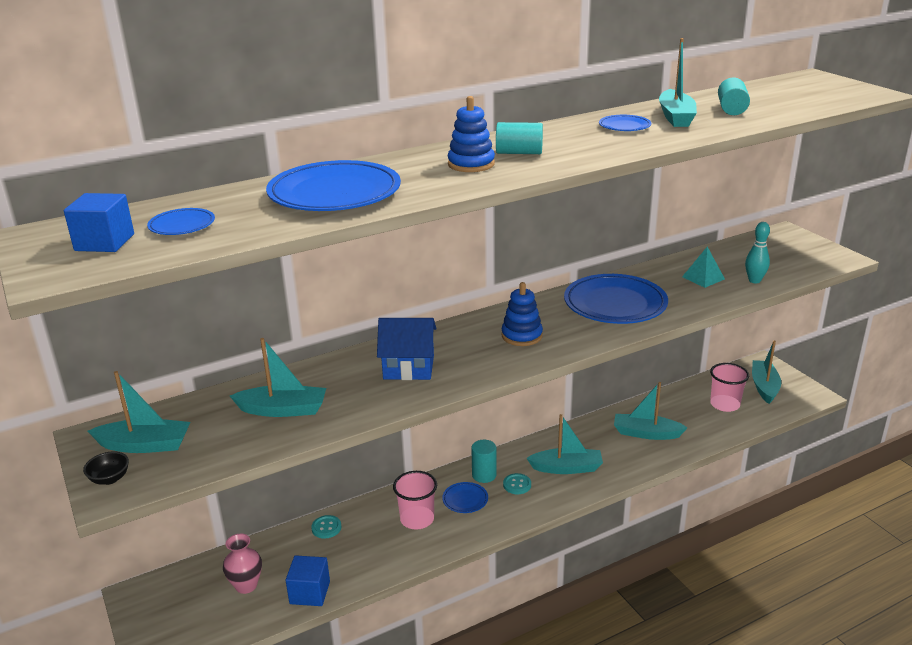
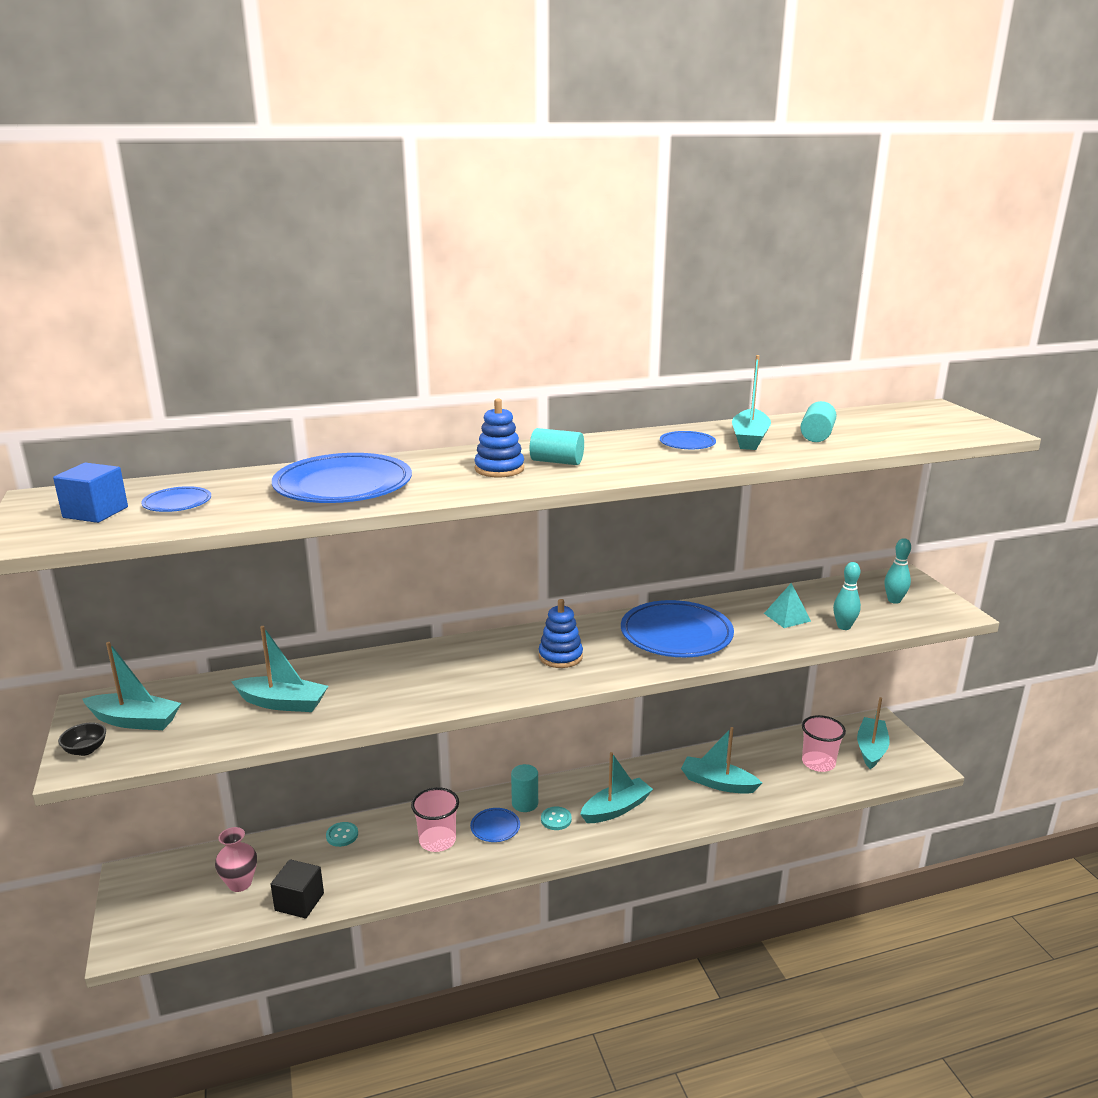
camera: 10 degrees right, 5 degrees down
blue cube [286,555,330,606] -> black cube [270,859,324,918]
blue house [377,318,437,380] -> none
turquoise boat [526,414,603,474] -> turquoise boat turned 45 degrees counterclockwise [580,752,653,823]
none -> turquoise bowling pin [884,538,911,604]

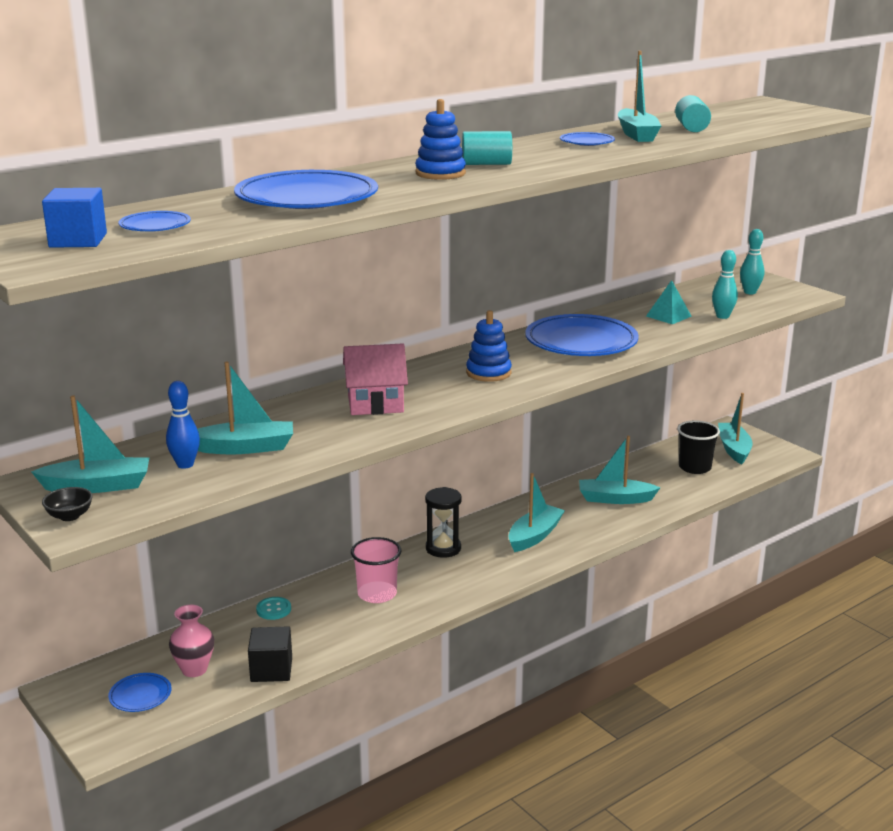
camera: 20 degrees left, 0 degrees up
blue plate [470,808,520,842] -> blue plate moved to [108,673,172,712]
turquoise cylinder [511,764,538,812] -> black hourglass [425,487,462,558]
turquoise button [541,806,572,830] -> none
pink cup [802,715,846,772] -> black cup [677,420,720,474]
none -> blue bowling pin [166,381,200,469]
none -> pink house [343,344,408,415]

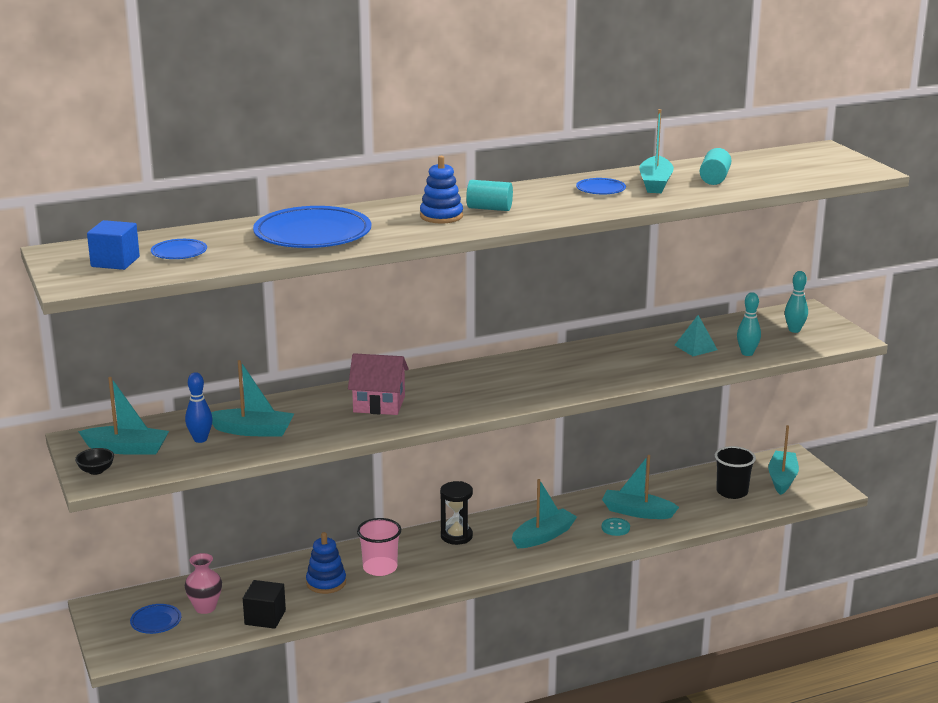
camera: 15 degrees right, 0 degrees up
turquoise button [256,597,291,620] -> turquoise button moved to [602,518,630,536]
blue stacking toy [466,310,512,382] -> blue stacking toy moved to [306,532,346,594]
blue plate [525,314,639,356] -> none

